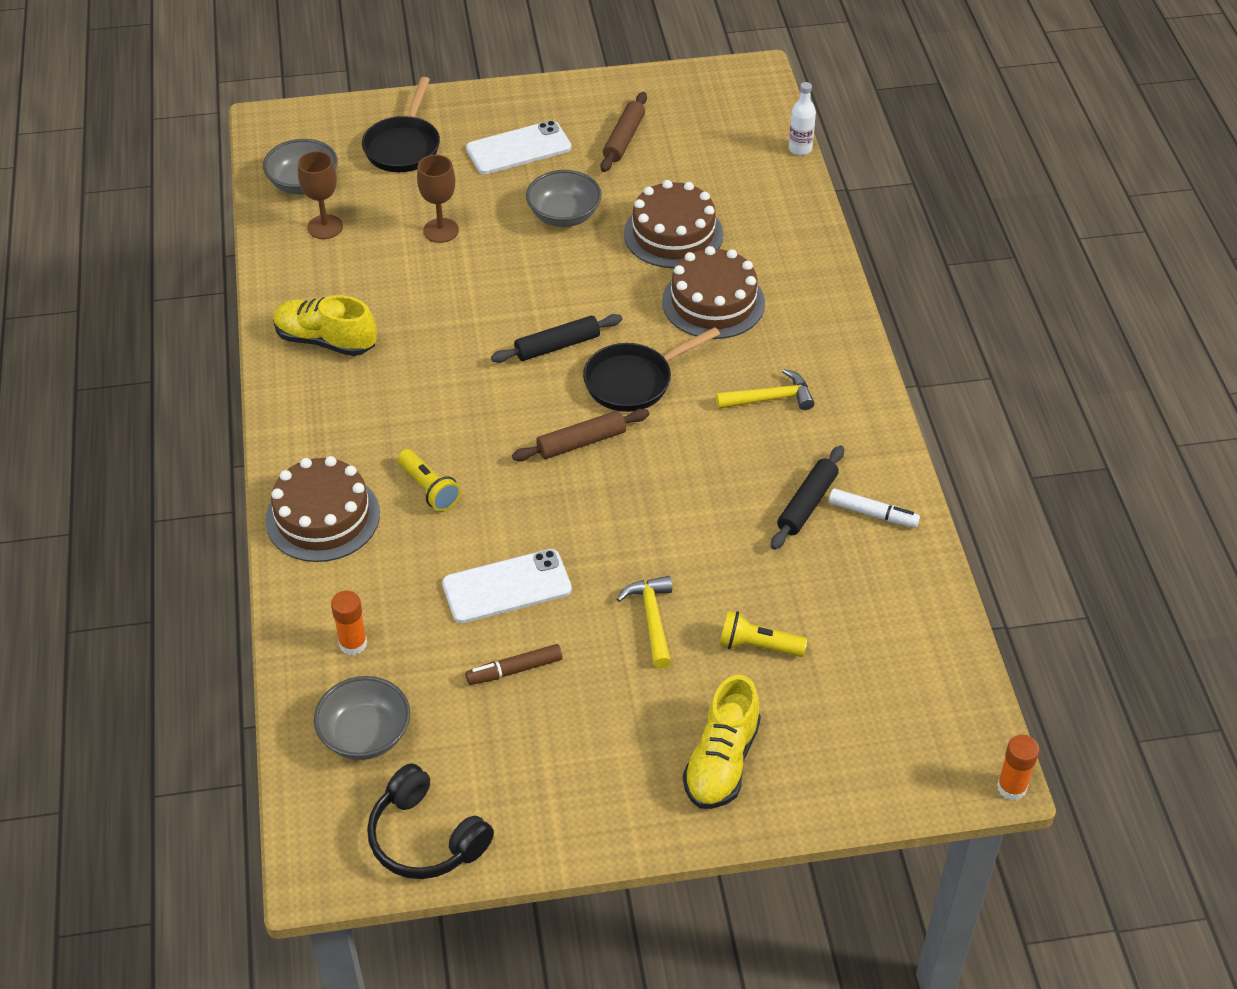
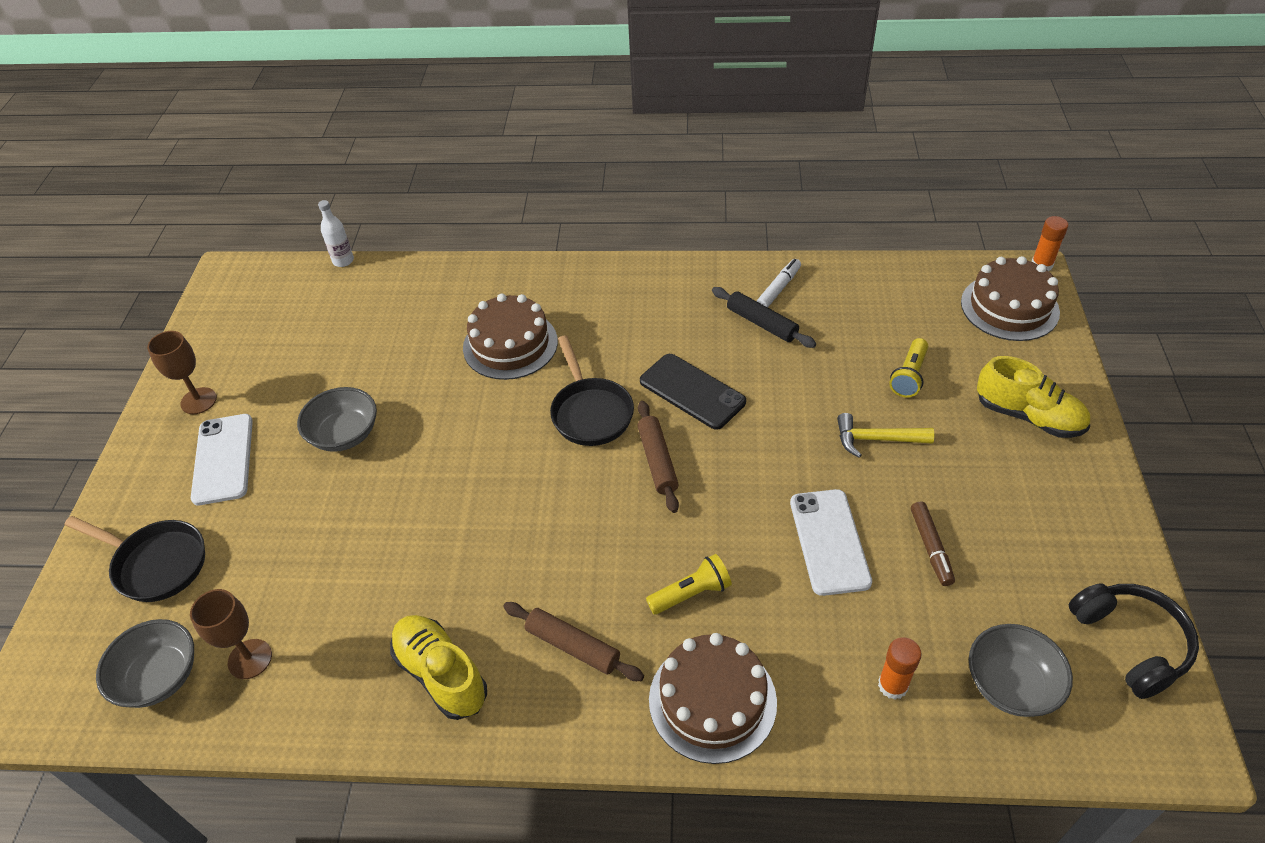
camera: 75 degrees left, 0 degrees up
yellow shoe [273,295,377,356] -> yellow shoe turned 105 degrees clockwise [390,615,487,720]
black headphones [367,763,494,879] -> black headphones turned 75 degrees counterclockwise [1069,583,1199,699]
brown goblet [417,155,459,243] -> brown goblet moved to [147,331,217,414]
black rolling pin [491,314,622,363] -> none
brown rolling pin [600,92,647,172] -> brown rolling pin moved to [504,602,644,681]
brown cake [624,180,723,268] -> brown cake moved to [961,256,1060,341]
yellow hammer [716,369,814,410] -> none
none -> black phone [640,354,746,430]

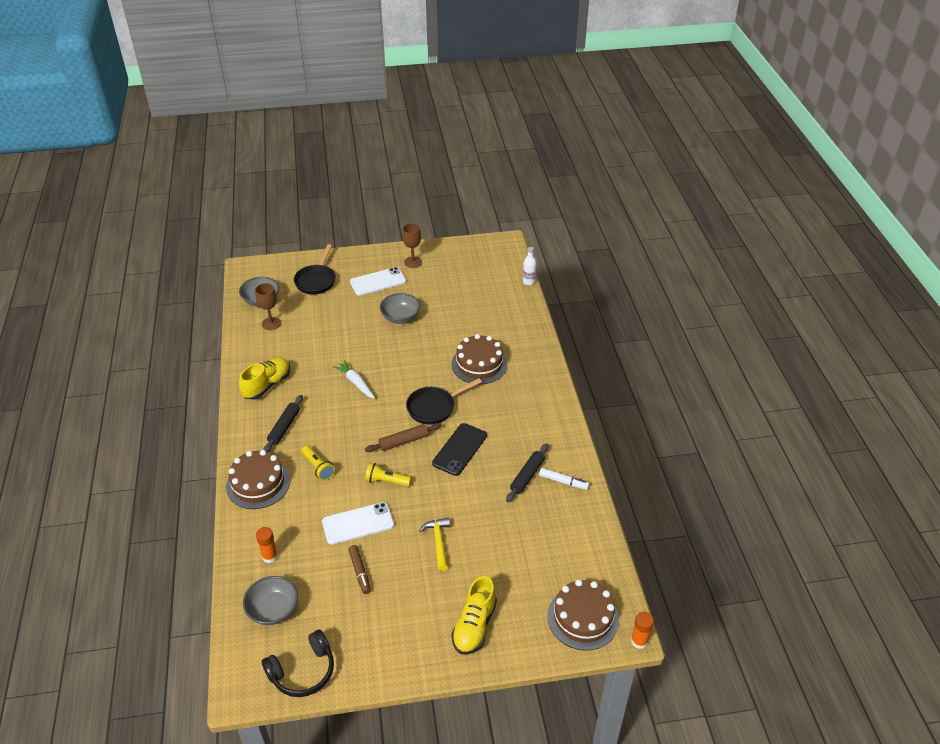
camera: 75 degrees right, 5 degrees down
brown rolling pin [504,602,644,681] -> black rolling pin [263,395,303,452]
yellow flashlight [889,338,928,398] -> yellow flashlight moved to [365,463,411,487]
brown marker [911,502,955,586] -> brown marker turned 90 degrees counterclockwise [348,545,371,594]
none -> white carrot [333,360,375,399]

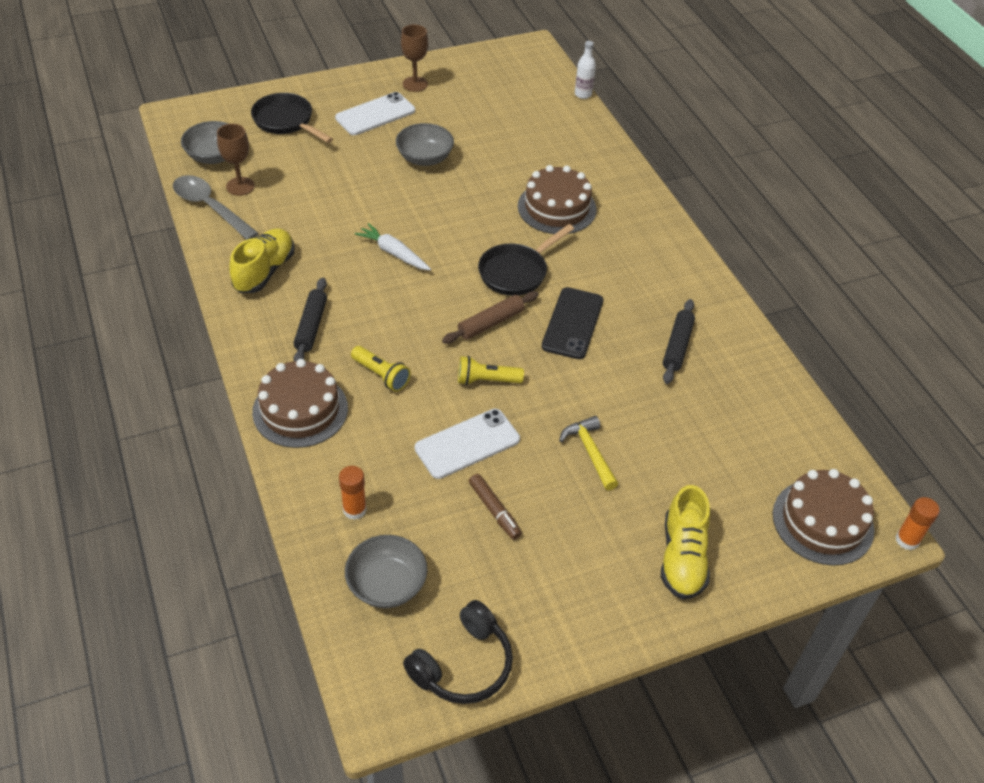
camera: 15 degrees left, 5 degrees up
black pan [294,244,336,295] -> black pan turned 135 degrees clockwise [251,93,333,143]
white marker [539,468,589,490] -> none
none -> grey spoon [173,175,259,240]

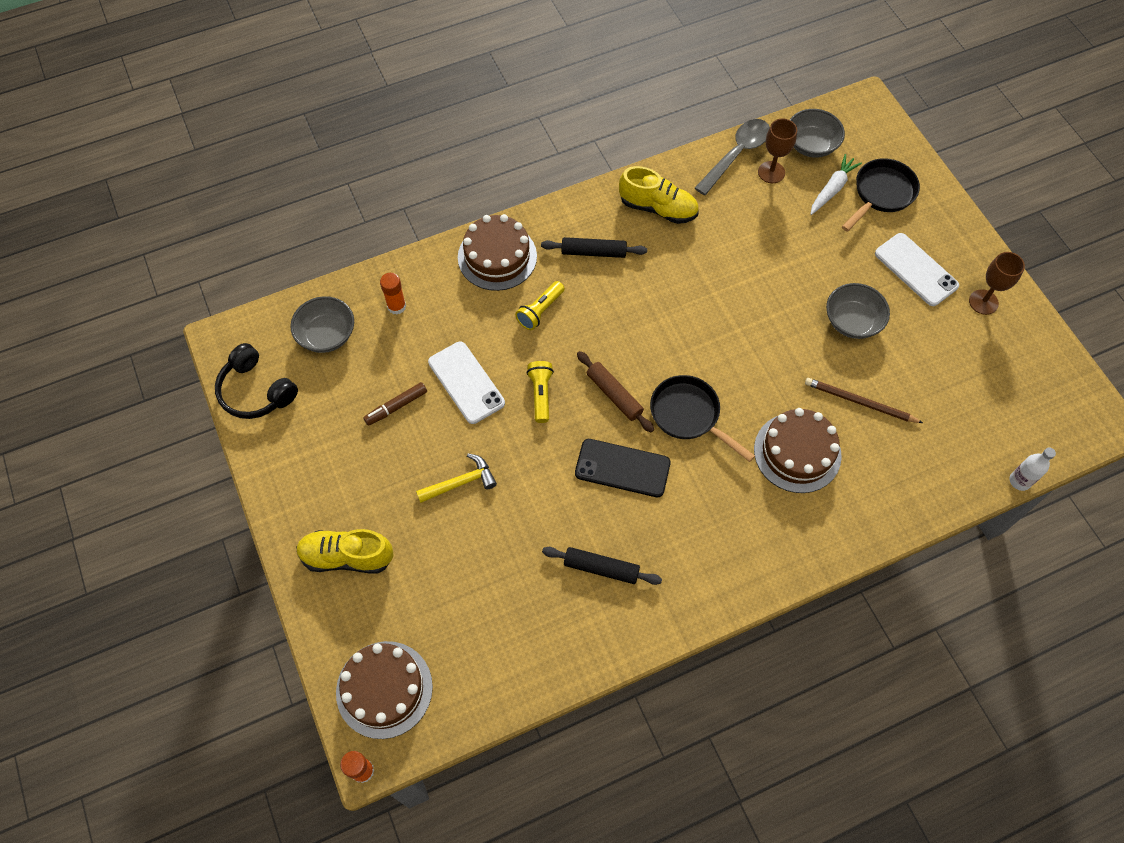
camera: 90 degrees right, 15 degrees up
white carrot [355,223,431,271] -> white carrot moved to [811,154,862,215]
none -> brown pencil [805,378,923,423]

